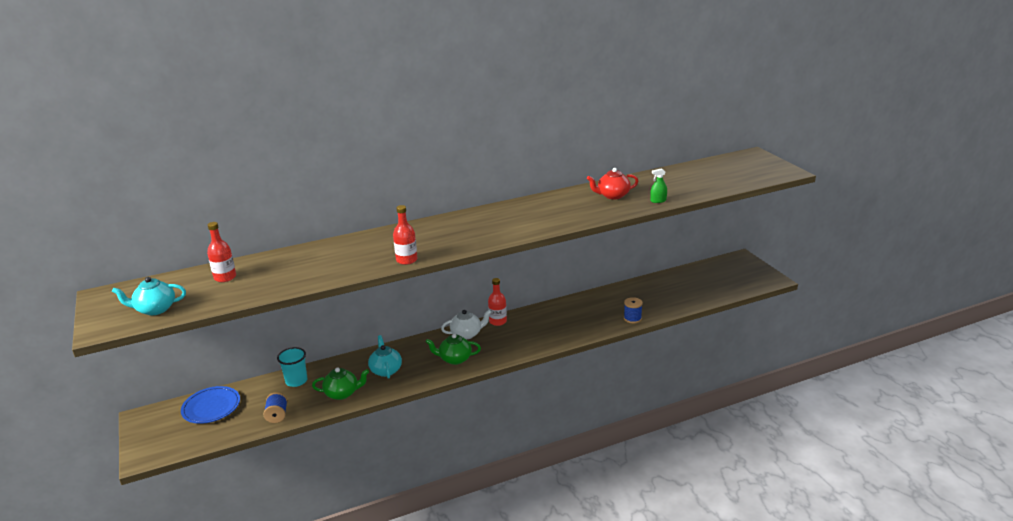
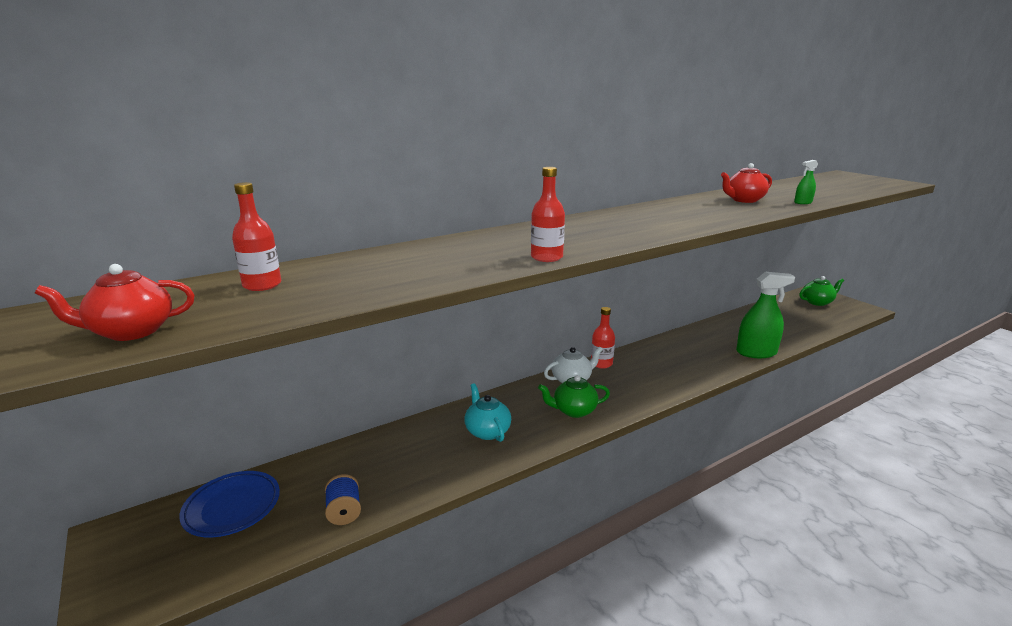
camera: 10 degrees left, 5 degrees down
turquoise teapot [112,277,186,315] -> red teapot [35,264,194,341]
turquoise cup [277,347,307,387] -> none
green teapot [312,367,369,400] -> green teapot moved to [799,276,844,306]
blue spool [624,297,643,323] -> green spray bottle [736,271,795,358]

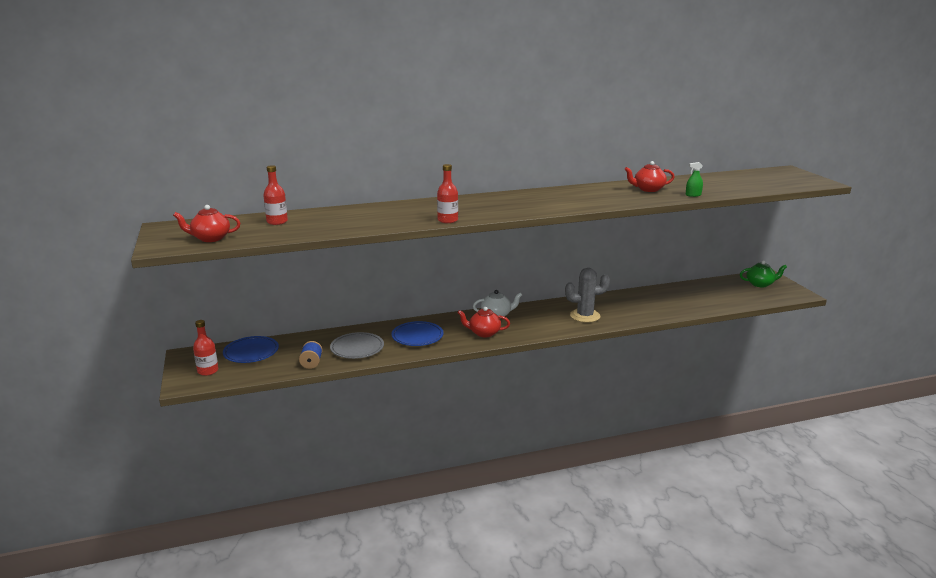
camera: 15 degrees right, 0 degrees up
turquoise teapot [464,383,511,442] -> blue plate [392,321,444,346]
green teapot [538,375,610,418] -> red teapot [457,307,510,337]
red bottle [591,307,615,368] -> red bottle moved to [193,320,218,376]
green spray bottle [736,271,795,358] -> none
none -> grey plate [330,332,384,359]
none -> grey cactus [565,268,610,323]

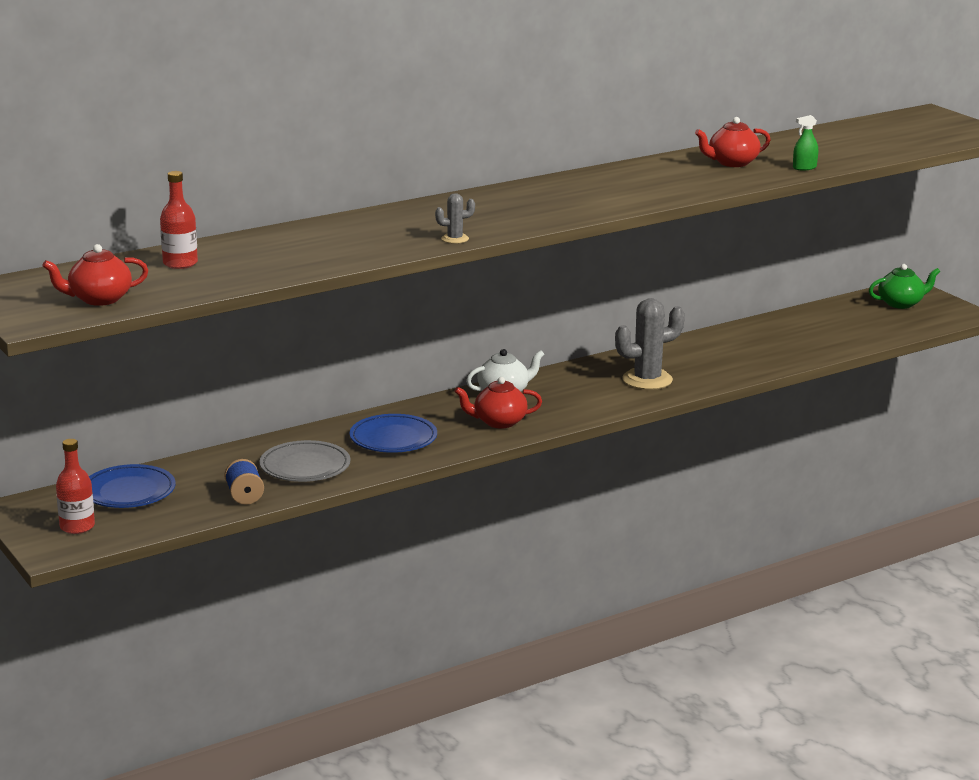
camera: 15 degrees left, 0 degrees up
red bottle [437,164,458,223] -> grey cactus [435,193,475,244]

